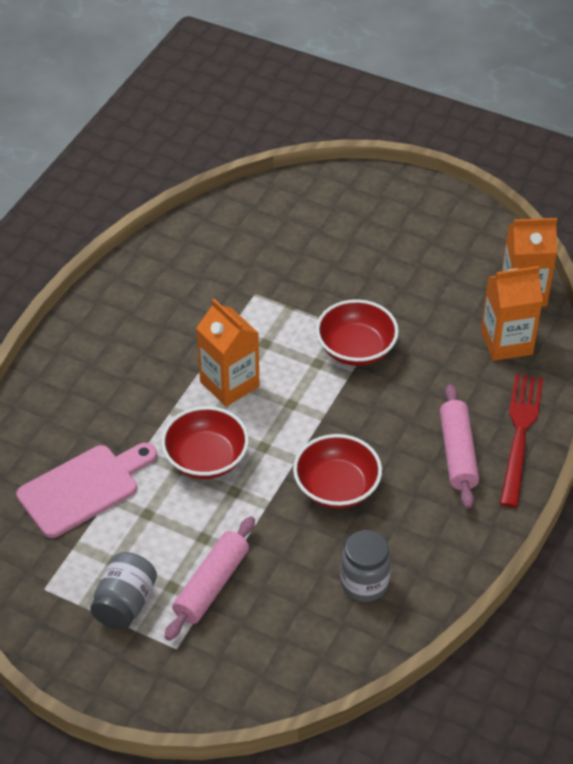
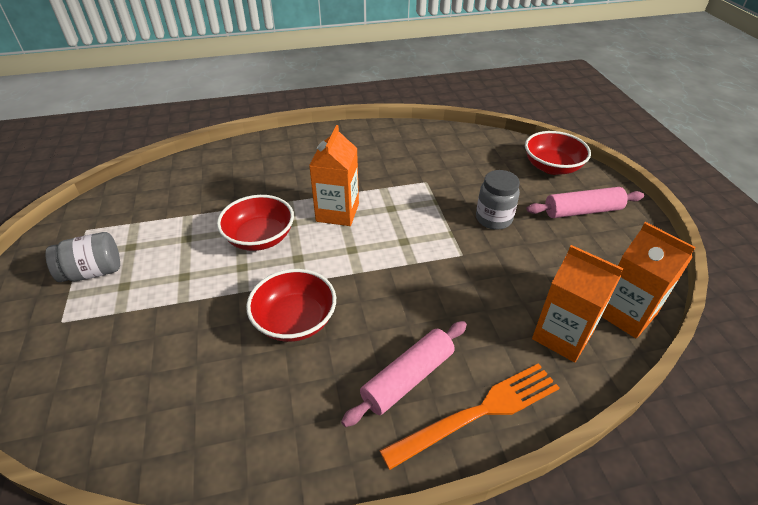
camera: 50 degrees right, 5 degrees down
pink cutting board [16,443,157,538] -> none
pink rolling pin [165,516,255,641] -> pink rolling pin moved to [526,187,644,218]
red bowl [316,299,399,366] -> red bowl moved to [525,131,591,175]
grey jar [341,530,391,602] -> grey jar moved to [476,170,520,230]
red fork [500,374,543,508] -> orange fork [379,363,559,470]

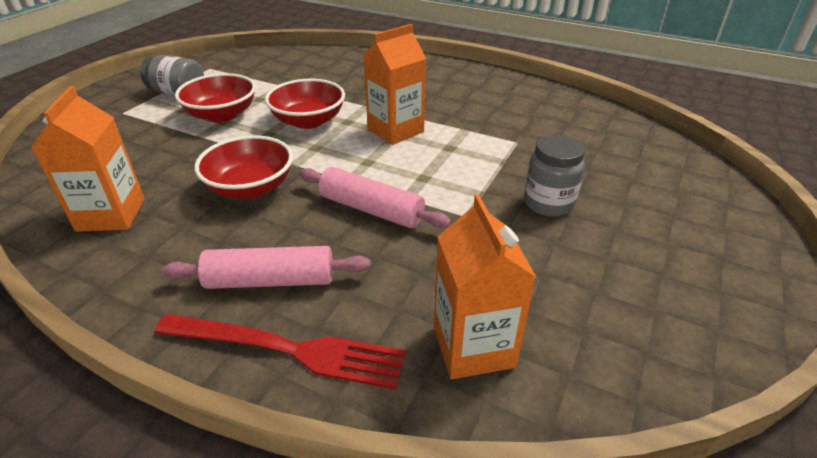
camera: 40 degrees right, 5 degrees down
orange fork [379,363,559,470] -> red fork [154,314,406,390]
red bowl [525,131,591,175] -> red bowl moved to [175,73,256,122]
pink rolling pin [526,187,644,218] -> pink rolling pin moved to [299,167,451,228]
orange carton [601,222,696,338] -> orange carton moved to [31,86,145,232]

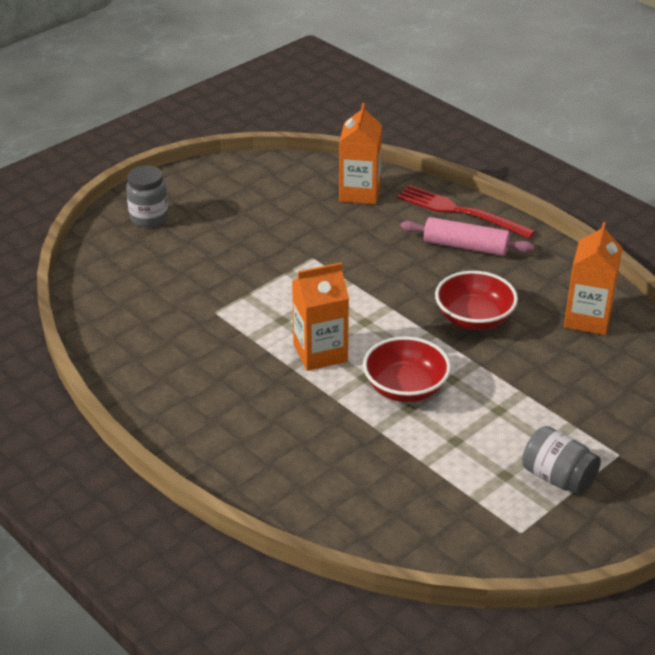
camera: 160 degrees left, 0 degrees up
red bowl [175,73,256,122] -> none
pink rolling pin [299,167,451,228] -> none
grey jar [524,135,585,217] -> grey jar moved to [126,166,168,227]

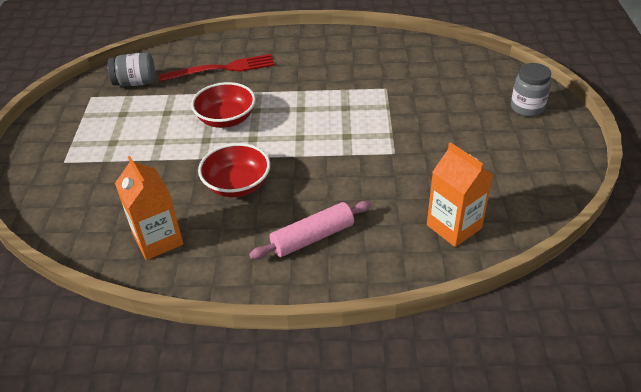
camera: 135 degrees right, 5 degrees up
orange carton [292,263,349,371] -> none
red fork [397,185,536,239] -> red fork moved to [159,54,275,81]
grey jar [522,426,601,495] -> grey jar moved to [108,53,156,87]

